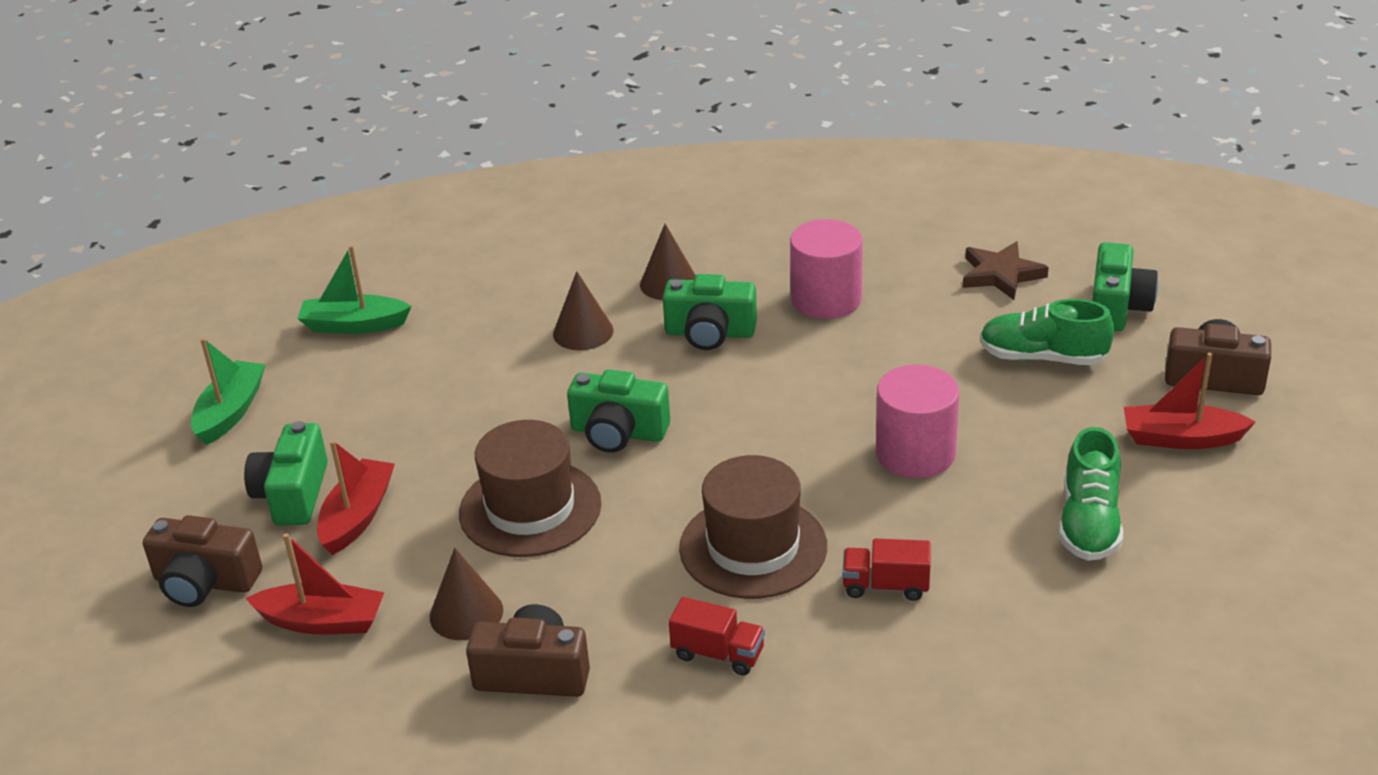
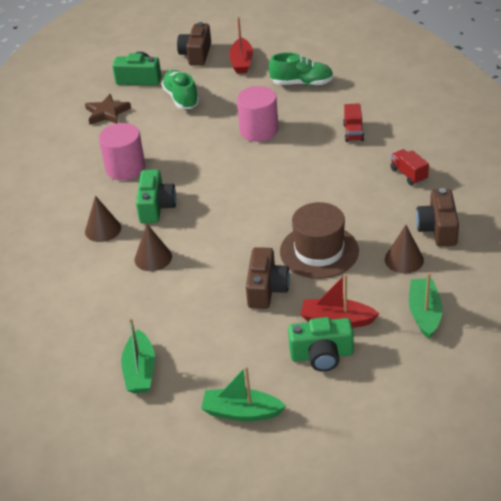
camera: 95 degrees left, 5 degrees up
brown camera [143,515,262,607] -> brown camera moved to [246,247,290,309]
red boat [245,533,384,634] -> green boat [409,272,443,339]
green camera [567,369,670,453] -> none
red truck [669,597,765,675] -> red truck turned 45 degrees counterclockwise [390,149,429,185]
brown hat [679,455,827,599] -> none
green shoe [980,299,1114,365] -> green shoe turned 150 degrees clockwise [161,70,199,109]

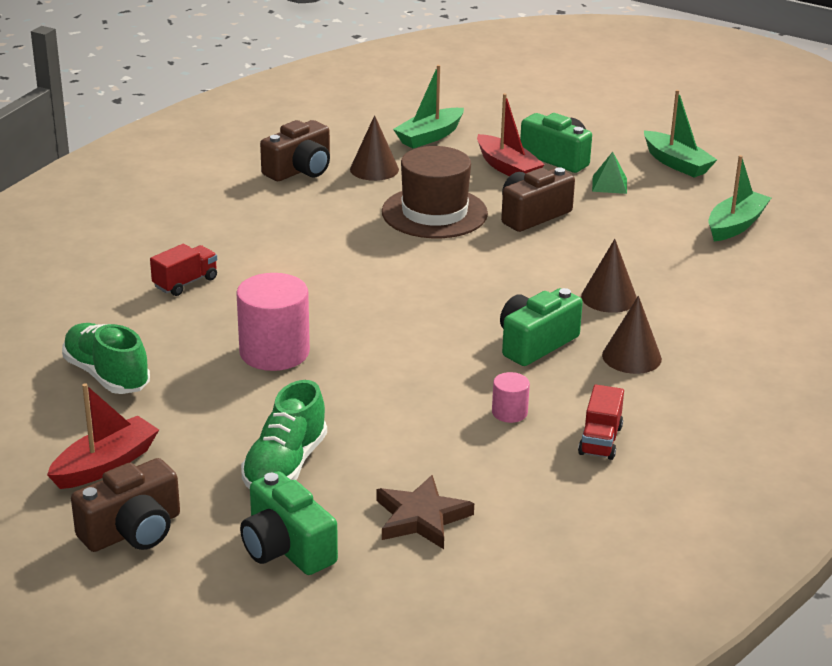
camera: 140 degrees left, 10 degrees down
pink cylinder [99,123,145,180] -> pink cylinder [492,372,530,423], size x0.49
red truck [390,149,429,185] -> red truck moved to [578,384,624,460]
none -> green pyramid [592,152,627,194]

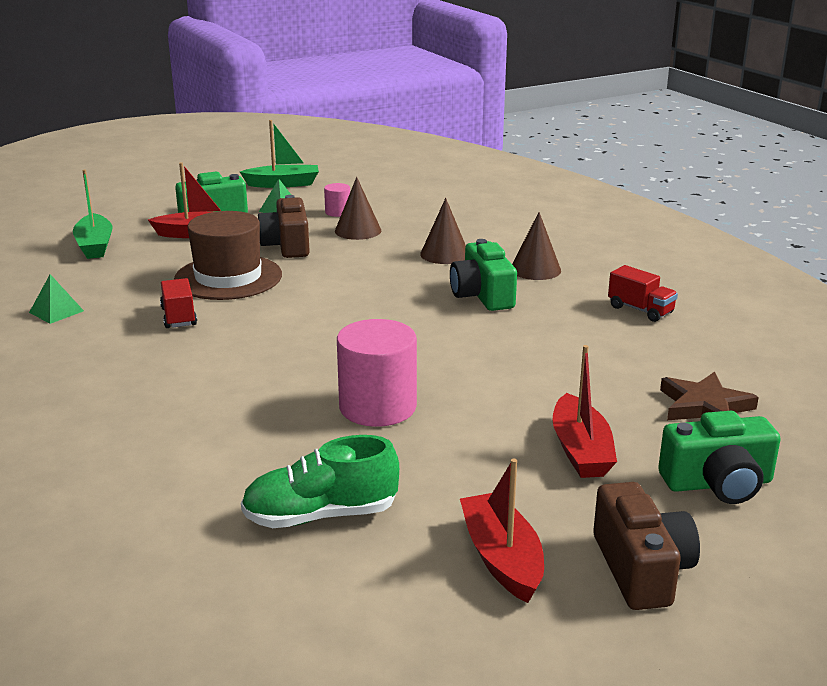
camera: 60 degrees left, 5 degrees down
red truck [150,244,217,296] -> red truck moved to [160,278,197,328]
green shoe [241,380,327,489] -> red boat [552,345,617,478]
brown camera [260,120,330,181] -> green pyramid [29,274,84,324]
brown cone [350,115,399,181] -> brown cone moved to [335,177,381,240]
pink cylinder [492,372,530,423] -> pink cylinder moved to [324,183,350,217]
green boat [708,155,771,241] -> none

